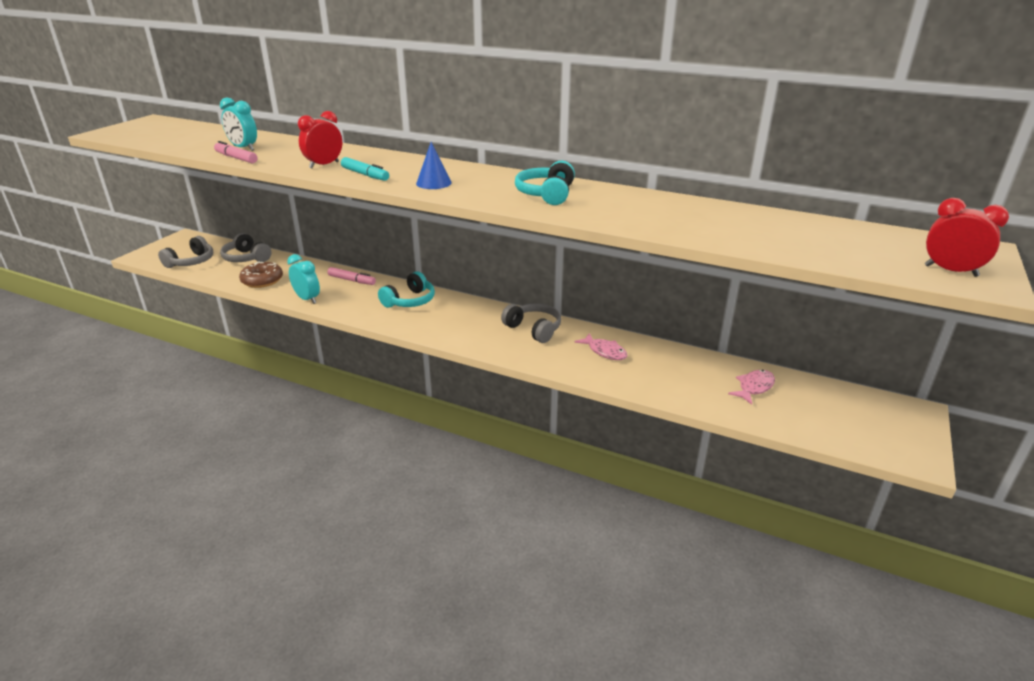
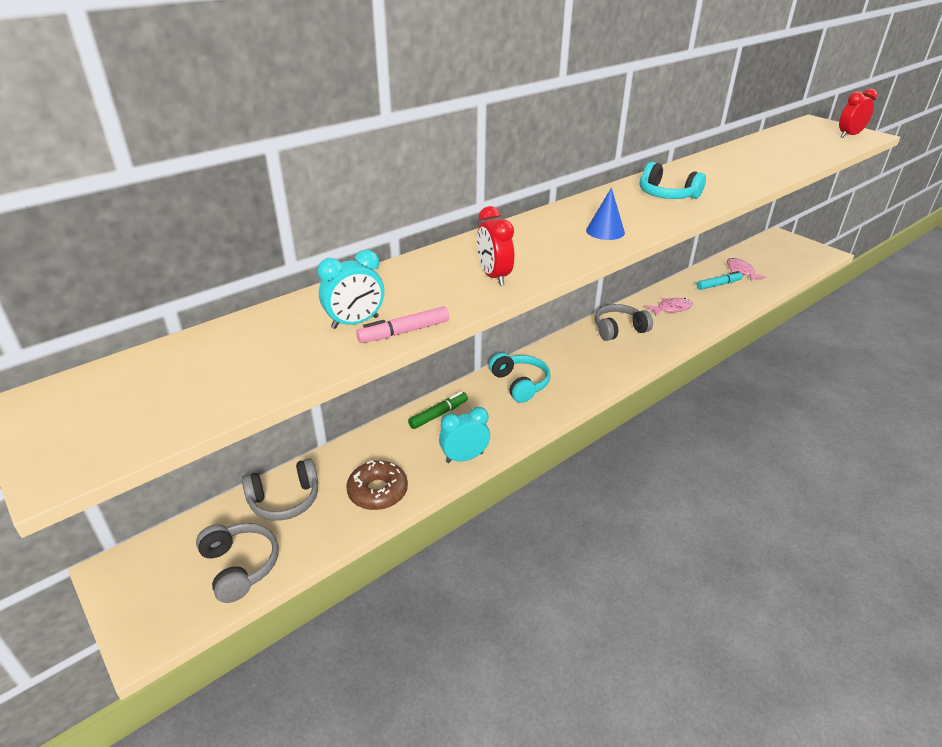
camera: 65 degrees left, 5 degrees up
pink marker [328,267,376,285] -> green marker [408,392,468,429]
turquoise marker [341,157,389,181] -> turquoise marker moved to [697,271,743,290]

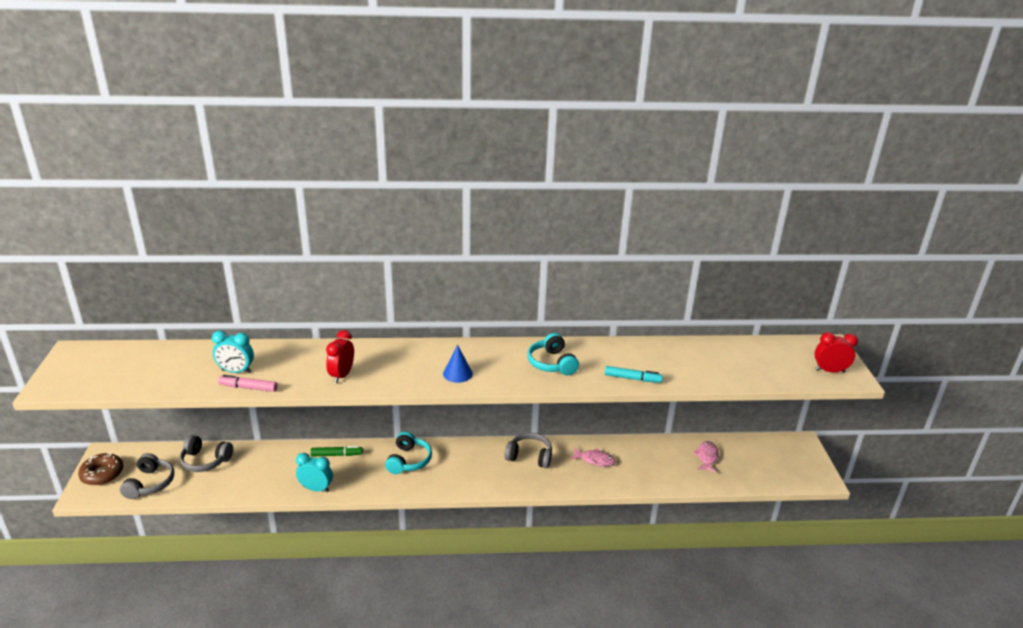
camera: 35 degrees right, 5 degrees down
brown donut [346,460,408,510] -> brown donut moved to [78,453,123,485]
turquoise marker [697,271,743,290] -> turquoise marker moved to [605,366,663,383]

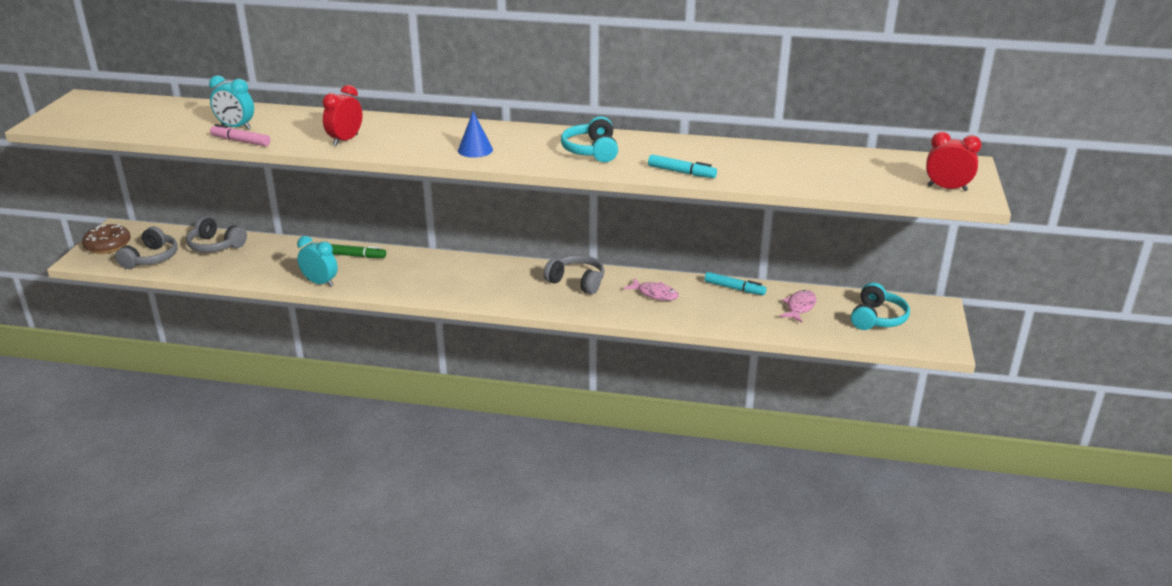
camera: 15 degrees right, 0 degrees up
turquoise headphones [385,431,432,474] -> turquoise headphones moved to [851,283,910,330]
none -> turquoise marker [705,272,766,295]

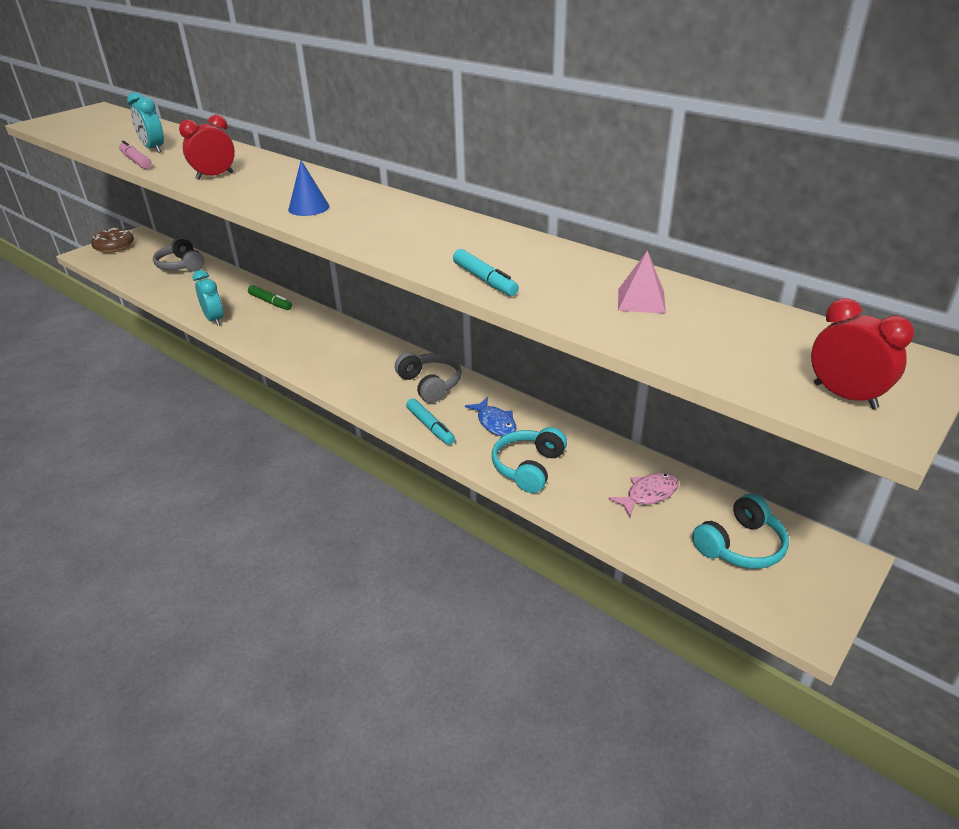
camera: 30 degrees right, 5 degrees up
grey headphones [115,227,178,269] -> none
turquoise headphones [561,116,618,162] -> turquoise headphones moved to [492,427,567,493]
pink fish [623,278,679,301] -> blue fish [465,397,516,436]
turquoise marker [705,272,766,295] -> turquoise marker moved to [406,398,455,445]
none -> pink pyramid [618,250,666,314]

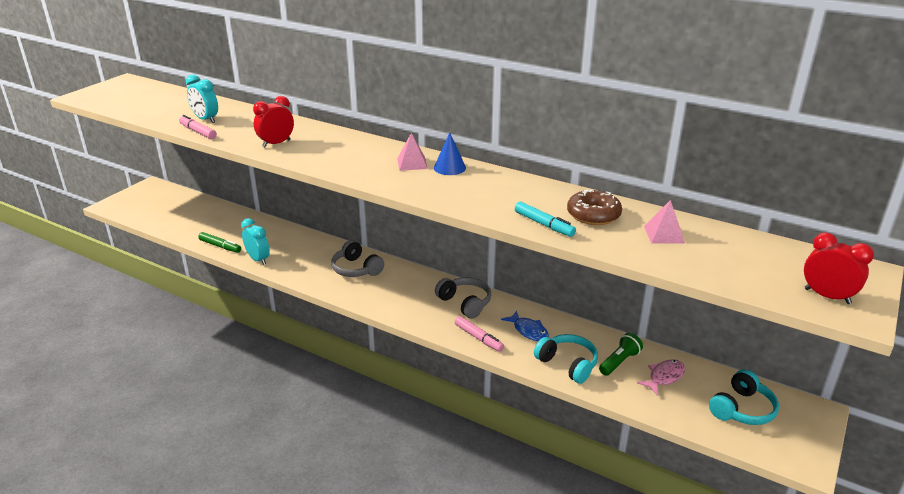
camera: 10 degrees left, 5 degrees down
brown donut [91,228,134,253] -> brown donut moved to [567,190,622,225]
grey headphones [153,237,204,272] -> grey headphones moved to [331,240,384,277]
green marker [248,285,292,310] -> green marker moved to [198,232,241,253]
blue cone [288,160,329,216] -> blue cone moved to [434,133,466,175]
turquoise marker [406,398,455,445] -> pink marker [455,316,504,352]
turquoise headphones [492,427,567,493] -> turquoise headphones turned 120 degrees clockwise [534,334,598,384]
none -> pink pyramid [397,133,428,171]
none -> green flashlight [599,333,643,376]

